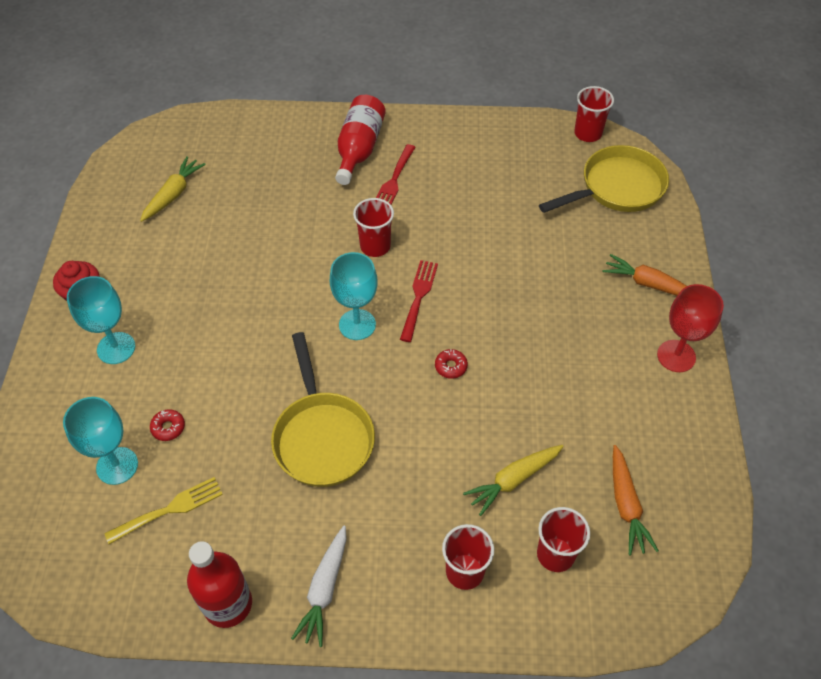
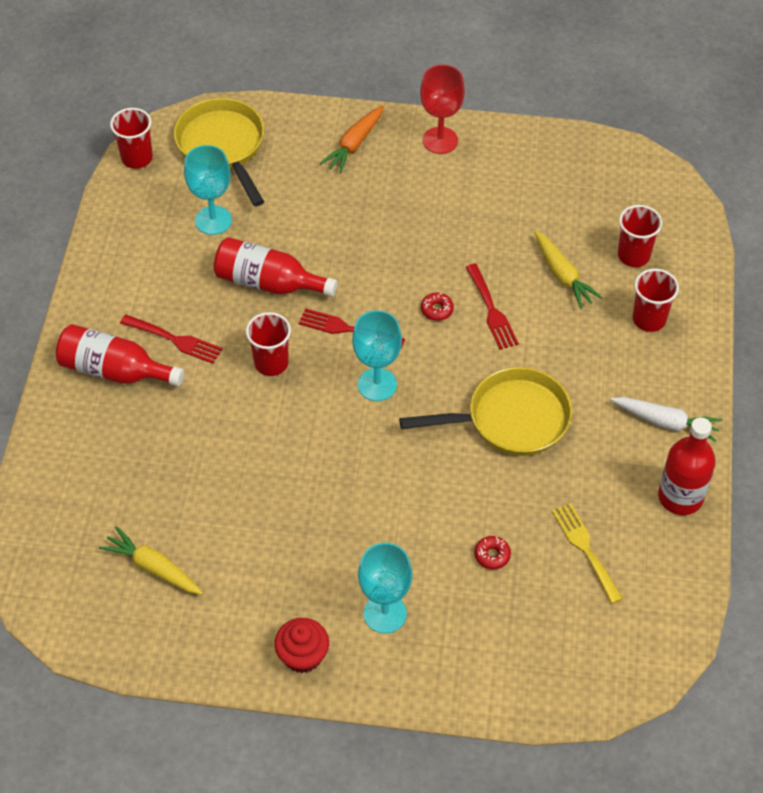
camera: 85 degrees left, 0 degrees up
turquoise goblet [63,397,138,485] -> turquoise goblet moved to [184,145,232,235]
orange carrot [613,445,659,555] -> none
none -> red bottle [214,237,338,297]
none -> red fork [466,263,519,350]

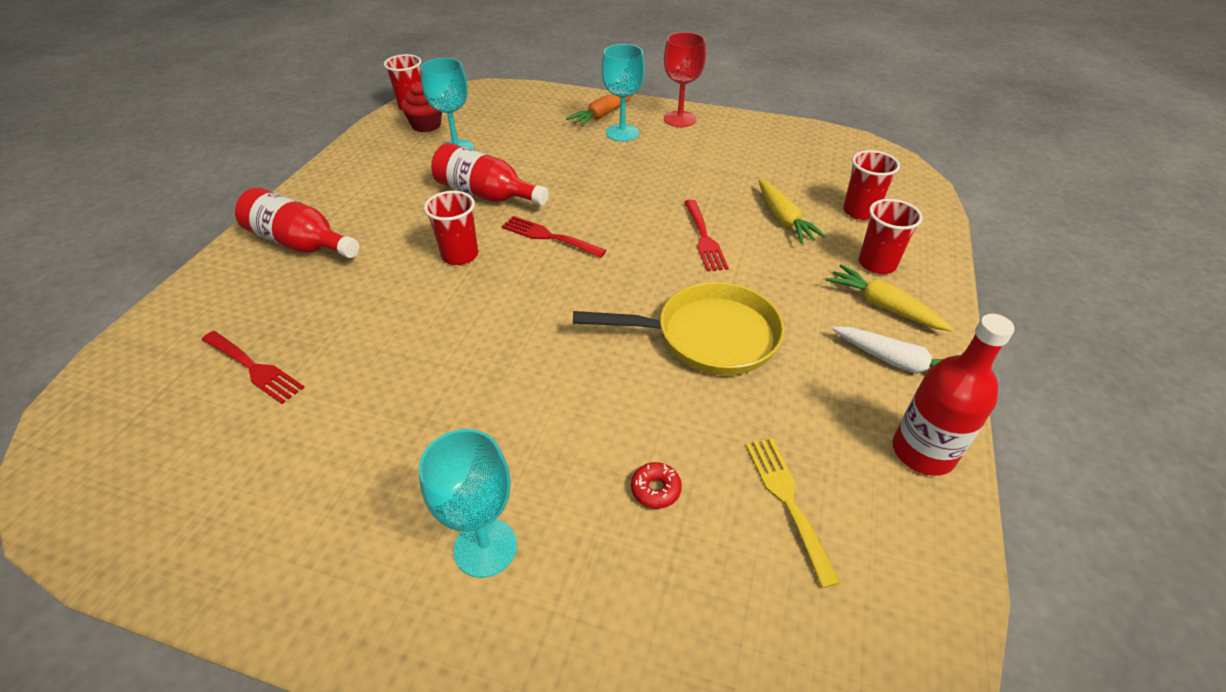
camera: 10 degrees right, 10 degrees down
yellow carrot [99,526,203,595] -> yellow carrot moved to [826,264,953,331]
red fork [120,314,223,364] -> red fork moved to [202,331,305,404]
yellow pan [174,98,265,206] -> none
red cupcake [274,618,329,673] -> red cupcake moved to [401,82,442,132]
turquoise goblet [352,310,402,401] -> turquoise goblet moved to [602,44,645,142]
red donut [421,292,454,321] -> none

